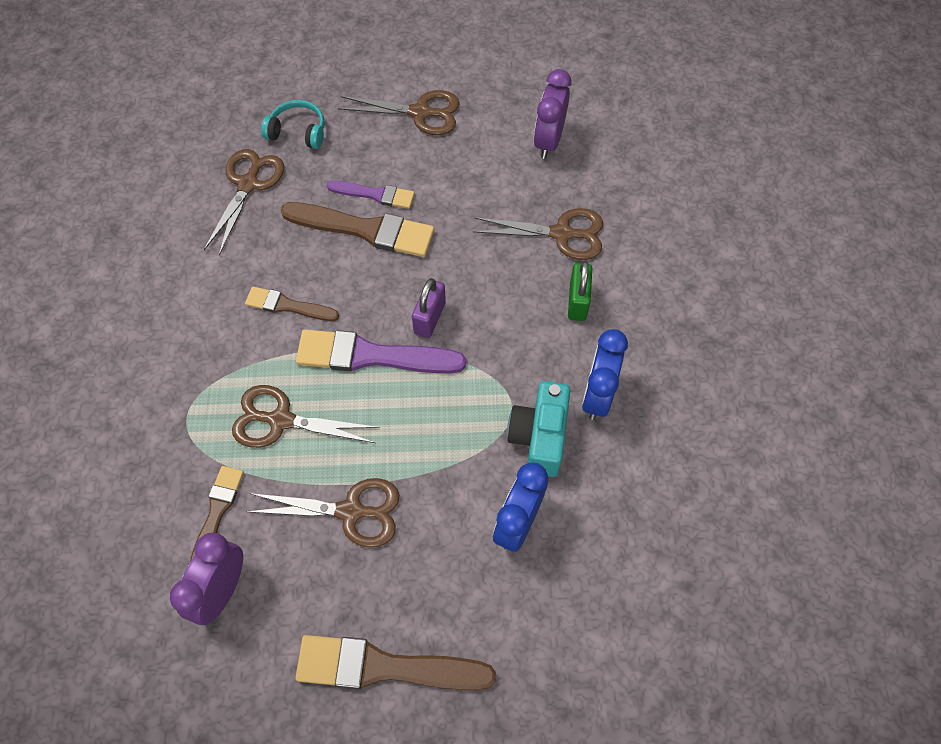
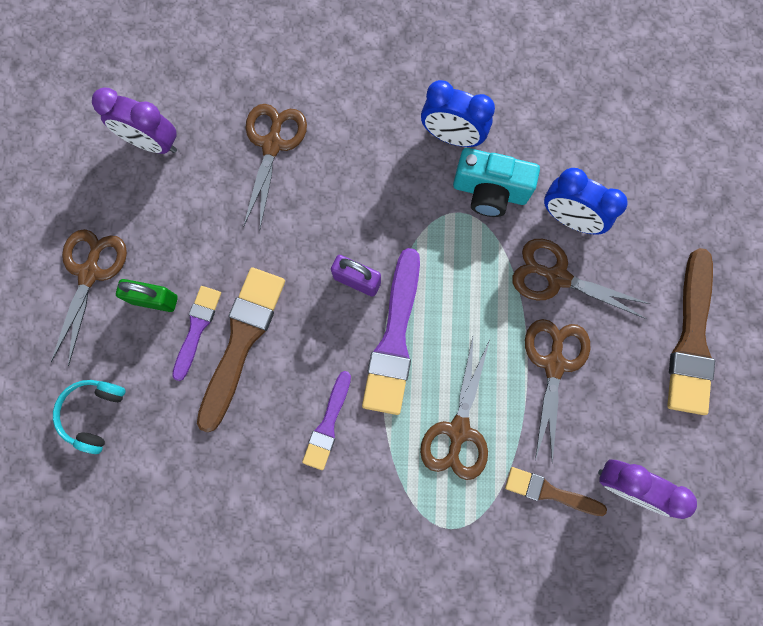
camera: 85 degrees left, 15 degrees up
brown scissors [204,149,284,255] -> brown scissors moved to [512,239,650,319]
brown brush [245,287,339,321] -> purple brush [302,371,351,470]
green padlock [568,261,592,321] -> green padlock moved to [116,279,178,312]

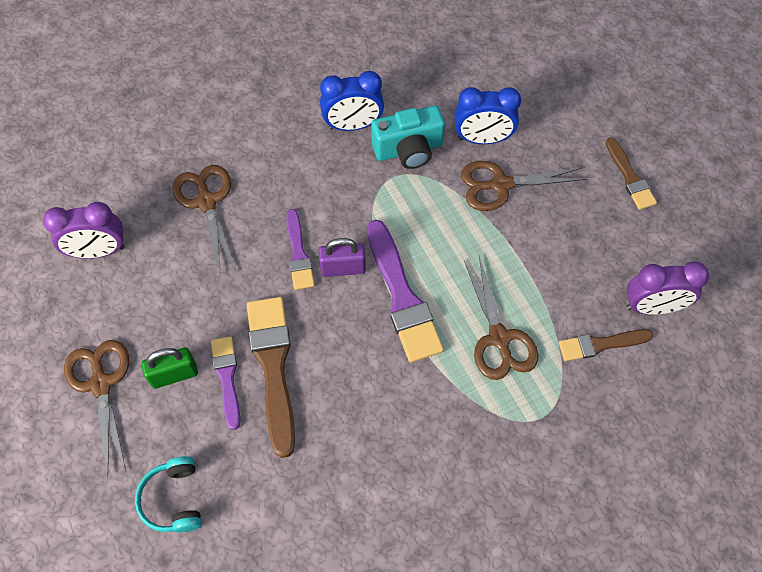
camera: 30 degrees left, 15 degrees down
purple brush [302,371,351,470] -> purple brush moved to [286,209,315,290]
brown scissors [525,319,590,463] -> none
brown brush [667,248,715,415] -> brown brush [606,137,657,210], size x0.58

